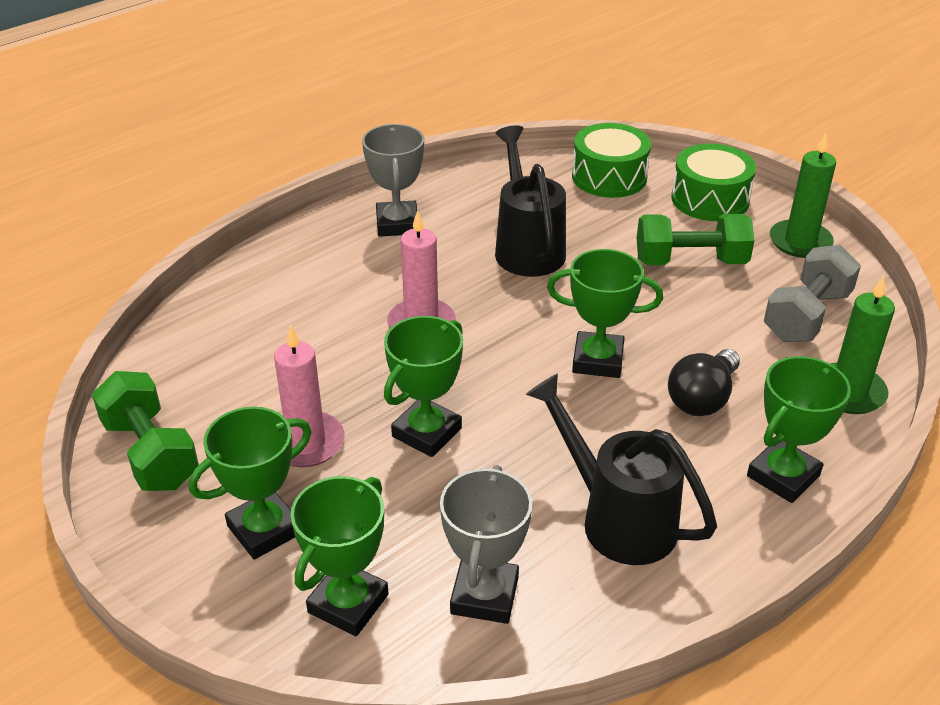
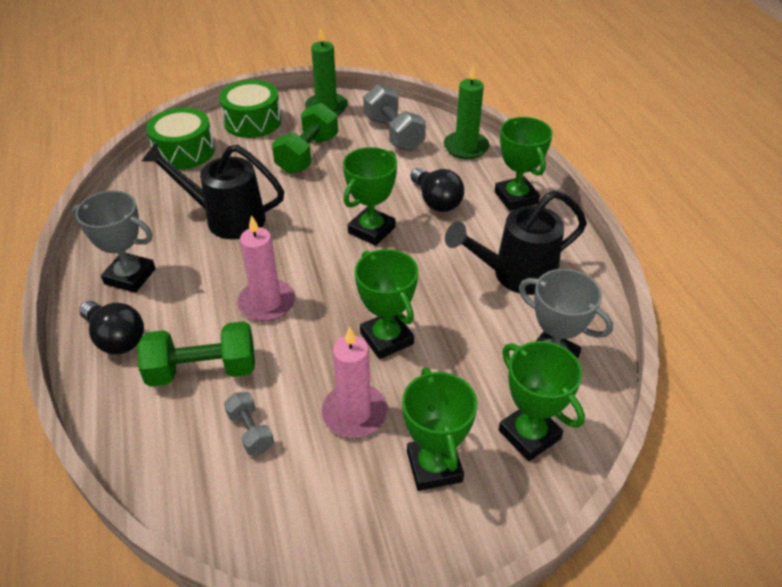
camera: 65 degrees left, 5 degrees up
green dumbbell [92,371,199,491] -> green dumbbell moved to [137,321,255,387]
none -> black light bulb [79,301,144,354]
none -> grey dumbbell [224,392,274,455]

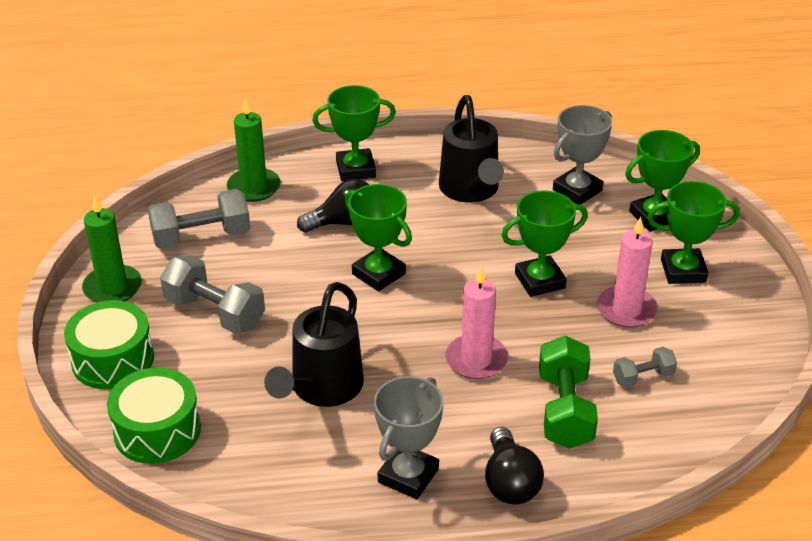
camera: 80 degrees left, 5 degrees down
black light bulb [79,301,144,354] -> black light bulb turned 120 degrees clockwise [485,427,544,504]
green dumbbell [272,103,338,174] -> grey dumbbell [160,255,265,333]

